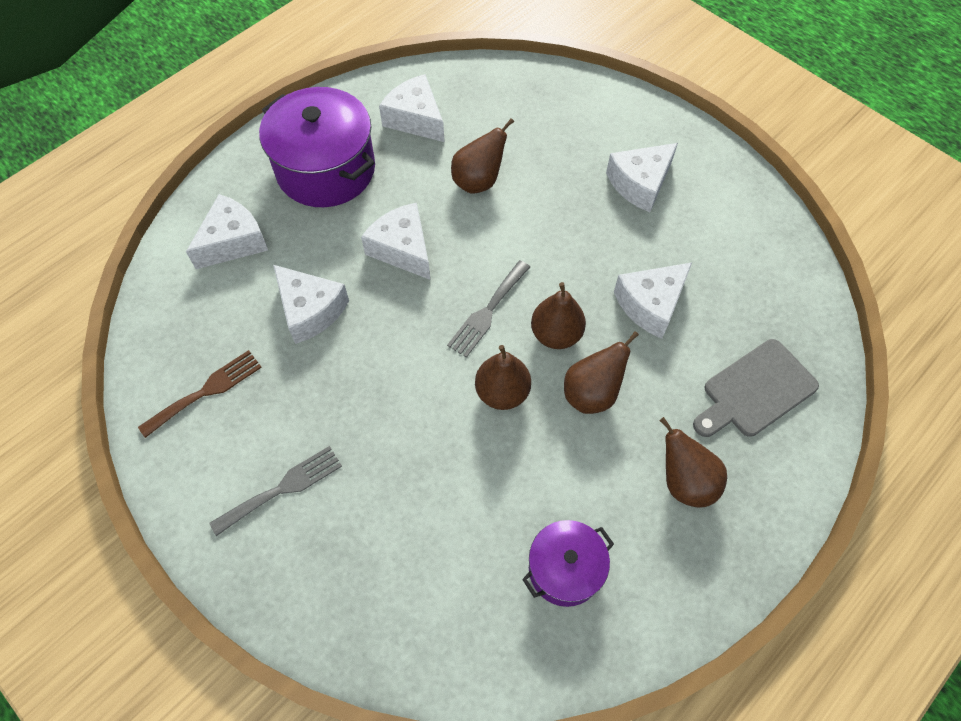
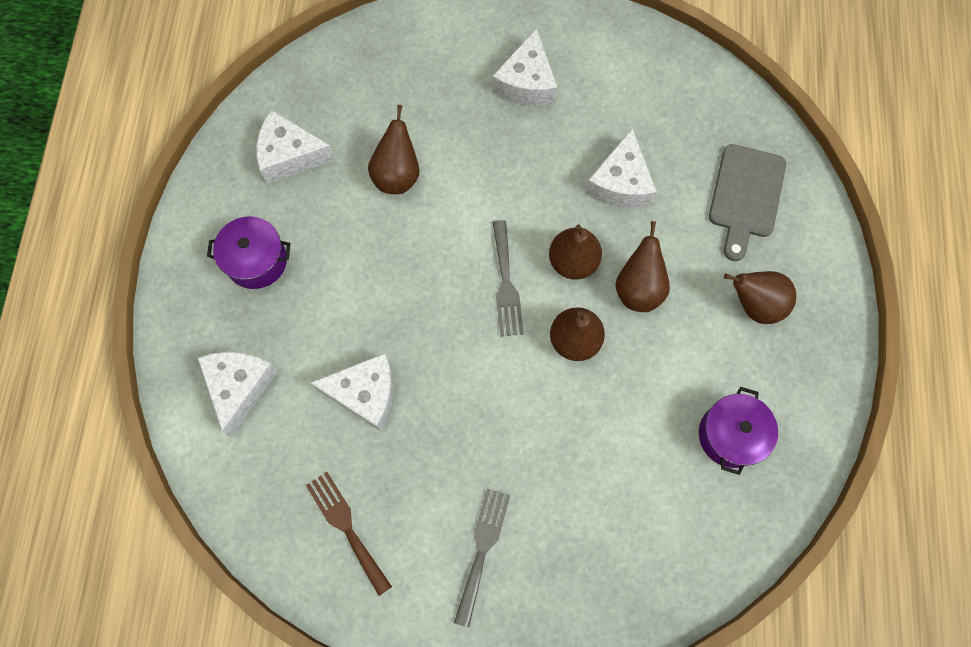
camera: 40 degrees left, 10 degrees up
brown fork [138,350,262,438] -> brown fork turned 45 degrees counterclockwise [306,472,392,596]
purple pot [259,87,375,207] -> purple pot [207,216,290,289], size x0.57
white cheese [361,203,430,280] -> none

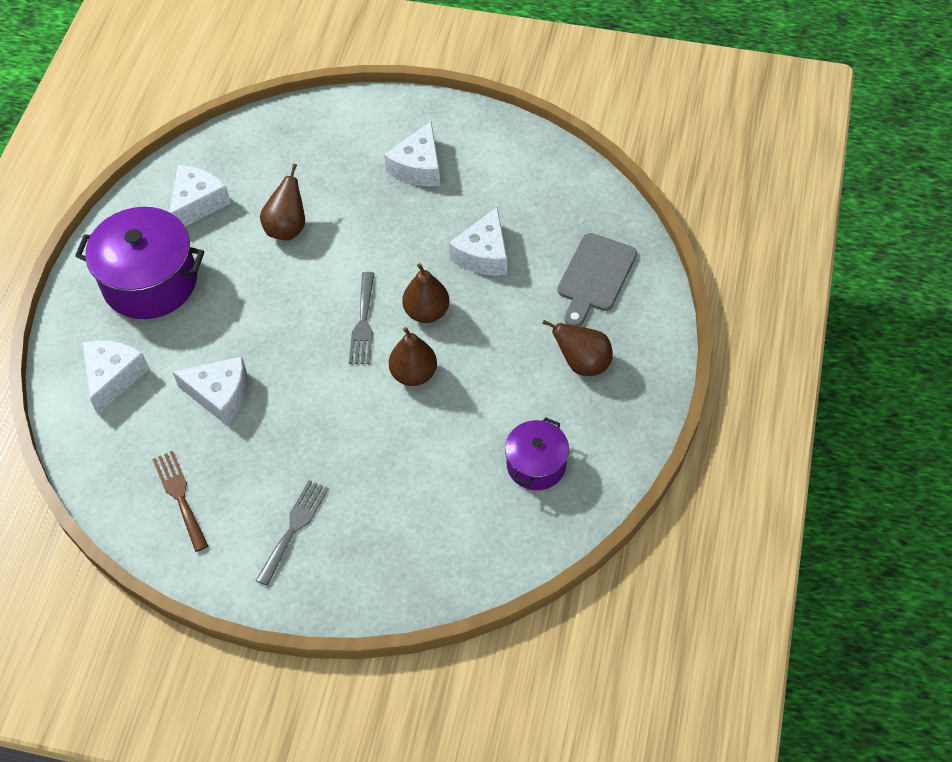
camera: 10 degrees right, 15 degrees down
purple pot [207,216,290,289] -> purple pot [75,207,204,319], size x1.75
white cheese [256,110,335,184] -> white cheese turned 105 degrees clockwise [169,165,231,226]
brown pear [615,221,670,312] -> none

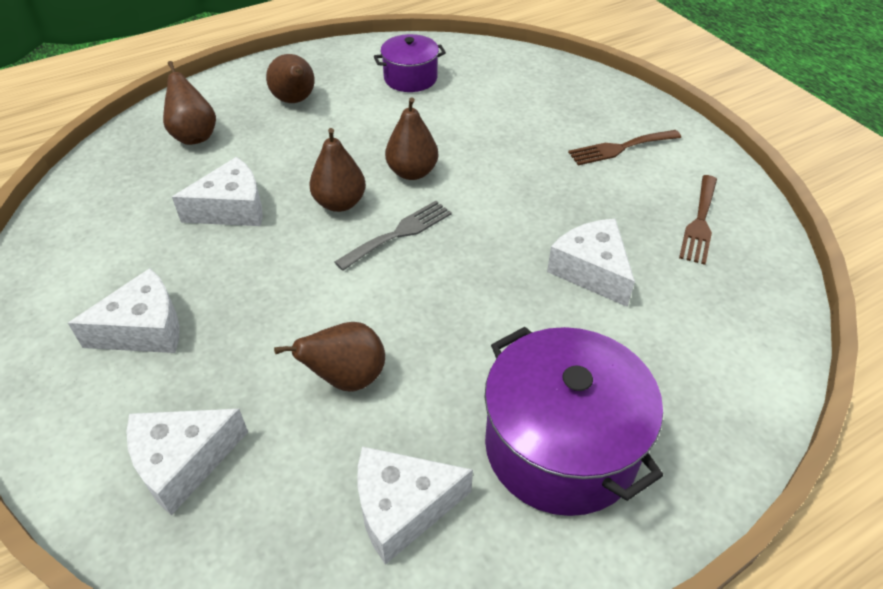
camera: 135 degrees left, 10 degrees down
white cheese [82,340,149,414] -> white cheese moved to [126,409,248,516]
grey fork [256,480,329,586] -> brown fork [568,130,681,165]
grey cutting board [557,233,637,326] -> brown pear [163,61,216,145]

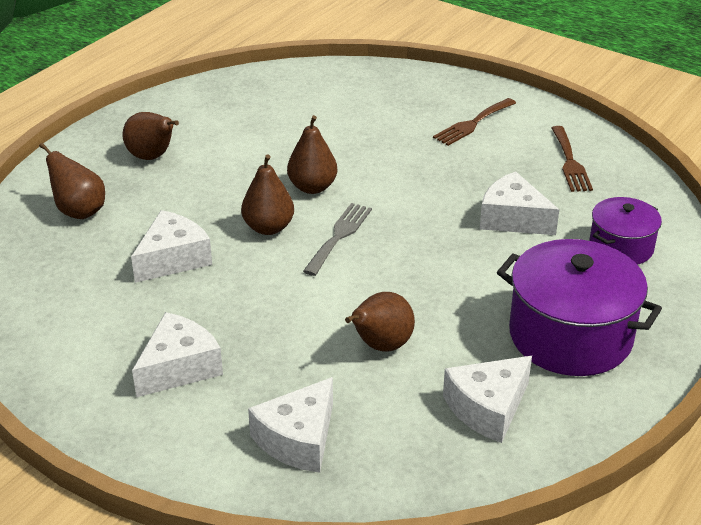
camera: 25 degrees left, 10 degrees down
purple pot [374,34,446,92] -> purple pot moved to [589,197,662,265]

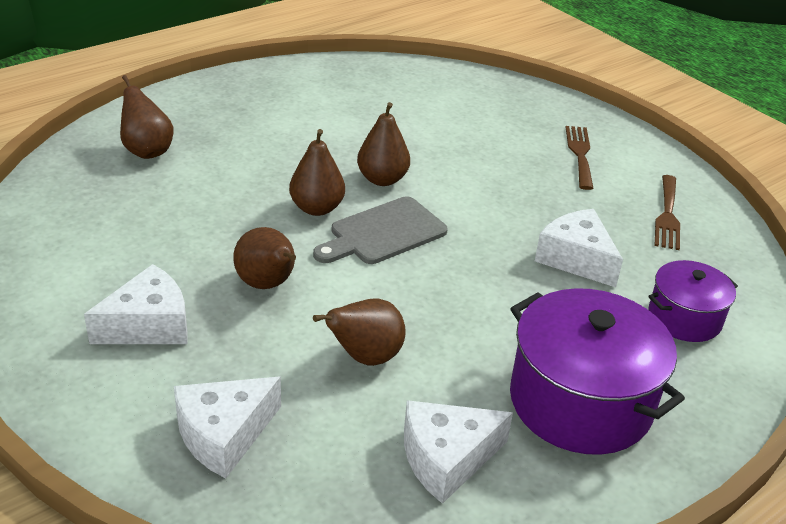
camera: 15 degrees right, 0 degrees up
brown pear [122,112,179,160] -> brown pear moved to [233,227,296,289]
white cheese [131,210,212,283] -> none
grey fork [303,203,372,276] -> grey cutting board [313,196,448,264]
brown fork [433,98,516,146] -> brown fork turned 120 degrees clockwise [565,126,593,190]

